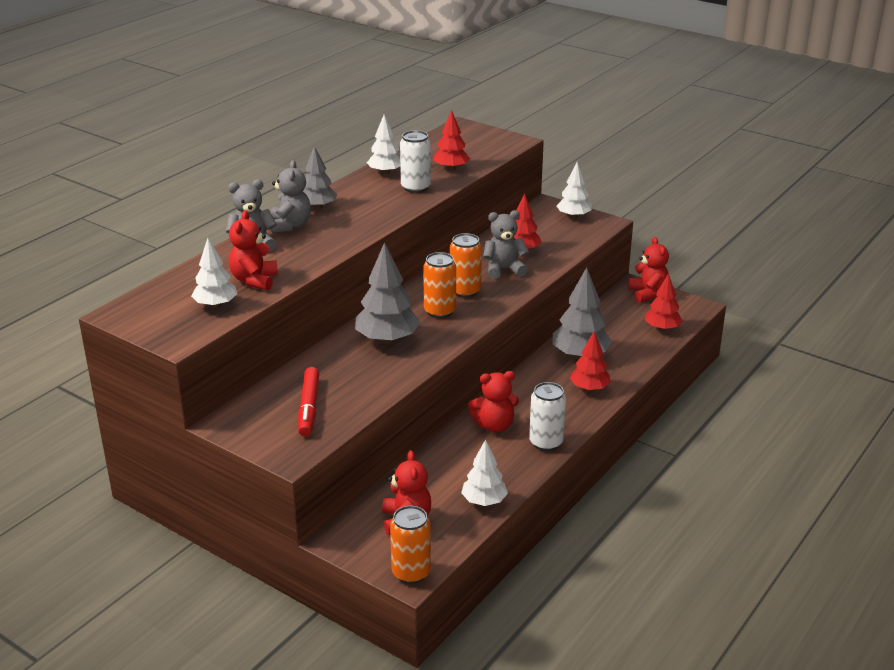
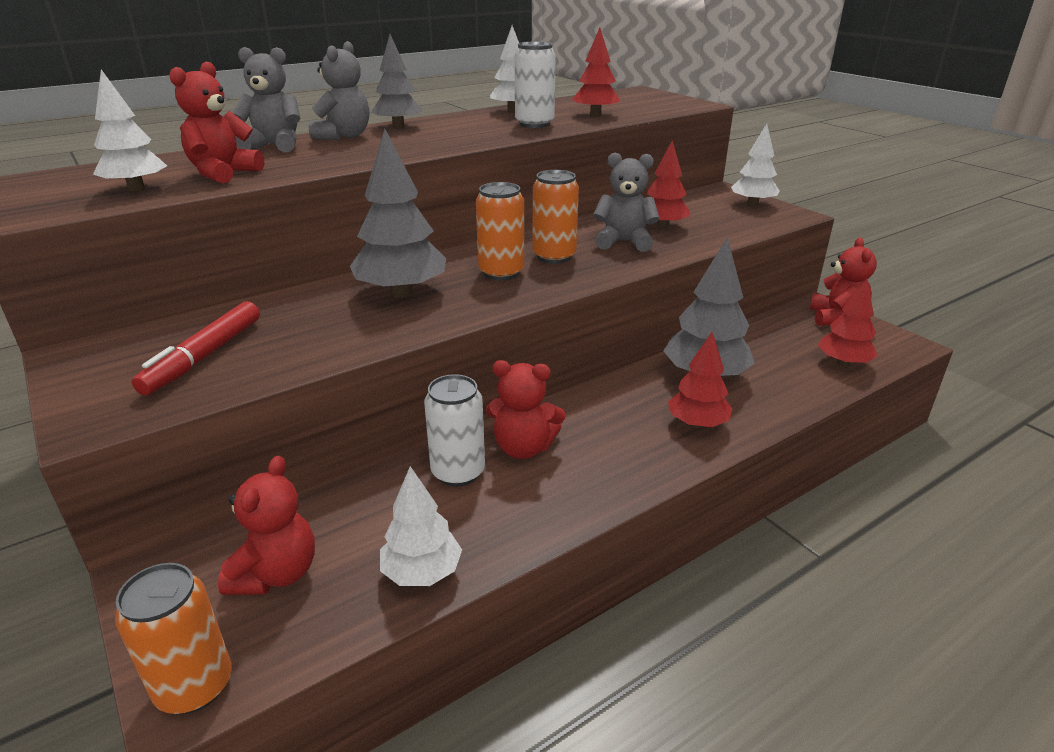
camera: 20 degrees right, 0 degrees up
white can [529,382,566,451] -> white can moved to [424,374,485,487]

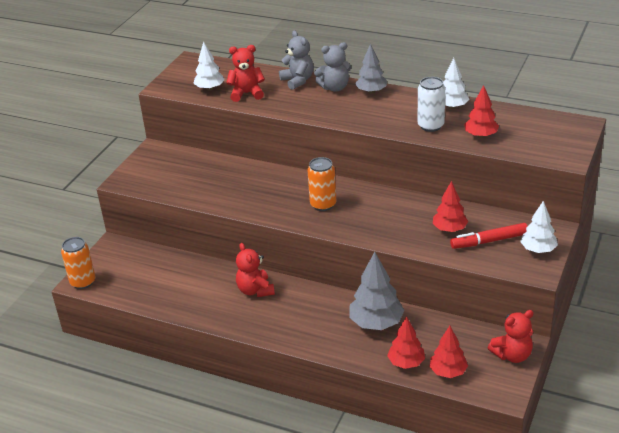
camera: 60 degrees right, 5 degrees up
red marker [132,301,260,396] -> red marker moved to [450,223,527,249]
red teddy bear [218,456,315,595] -> none
grey tree [350,129,446,298] -> none
white tree [380,466,462,586] -> none
white can [424,374,485,487] -> none
orange can [532,170,579,264] -> none
grey teddy bear [593,153,659,252] -> none
red tree [668,332,732,428] -> red tree moved to [387,317,425,369]

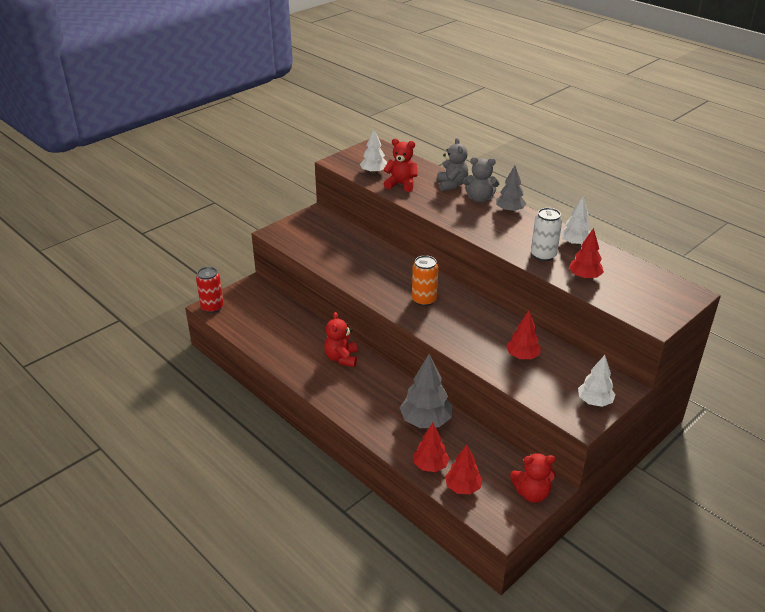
camera: 20 degrees right, 0 degrees up
orange can [61,237,95,289] -> red can [196,267,224,313]
red marker [450,223,527,249] -> none

